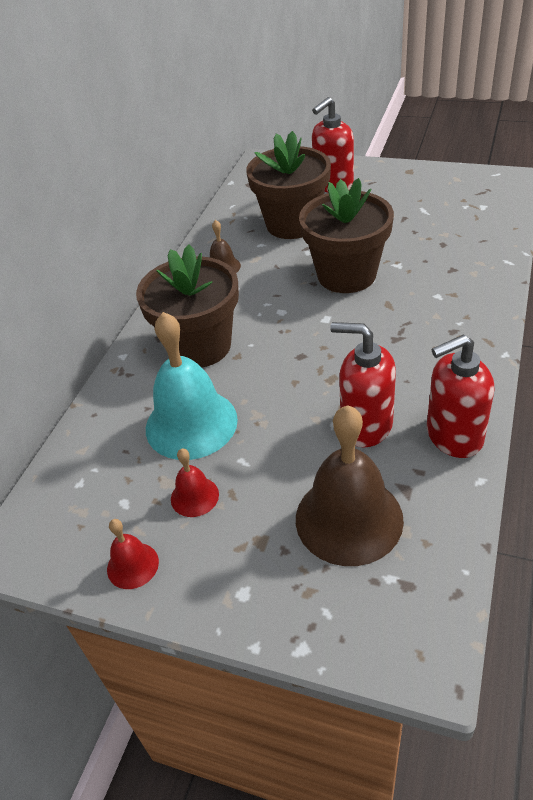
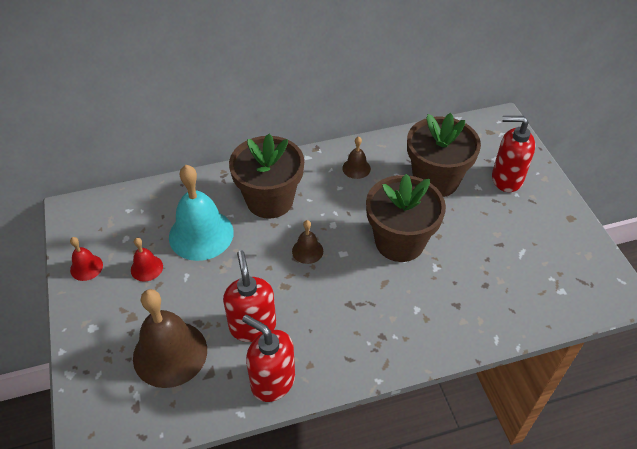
camera: 50 degrees right, 5 degrees up
none -> brown bell [292,220,323,264]

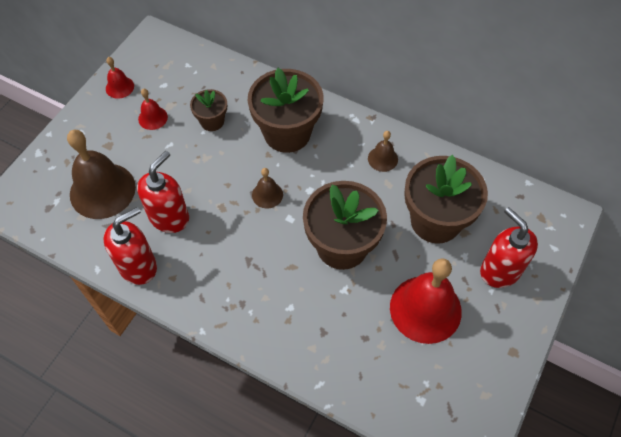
camera: 45 degrees right, 10 degrees up
turquoise bell [169,165,234,261] -> brown flower pot [190,89,227,131]
red soap dispenser [242,315,295,402] -> red soap dispenser turned 60 degrees clockwise [103,207,157,285]
none -> red bell [390,258,462,344]

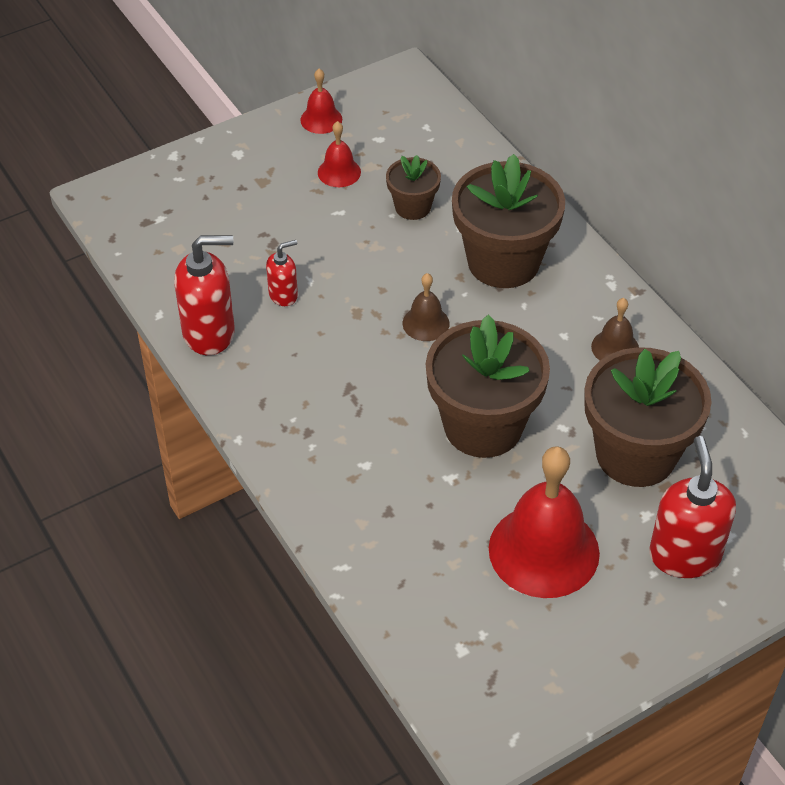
camera: 30 degrees right, 10 degrees down
brown bell [67,130,136,219] -> none
red soap dispenser [137,151,189,233] -> red soap dispenser [266,240,298,306], size x0.54

